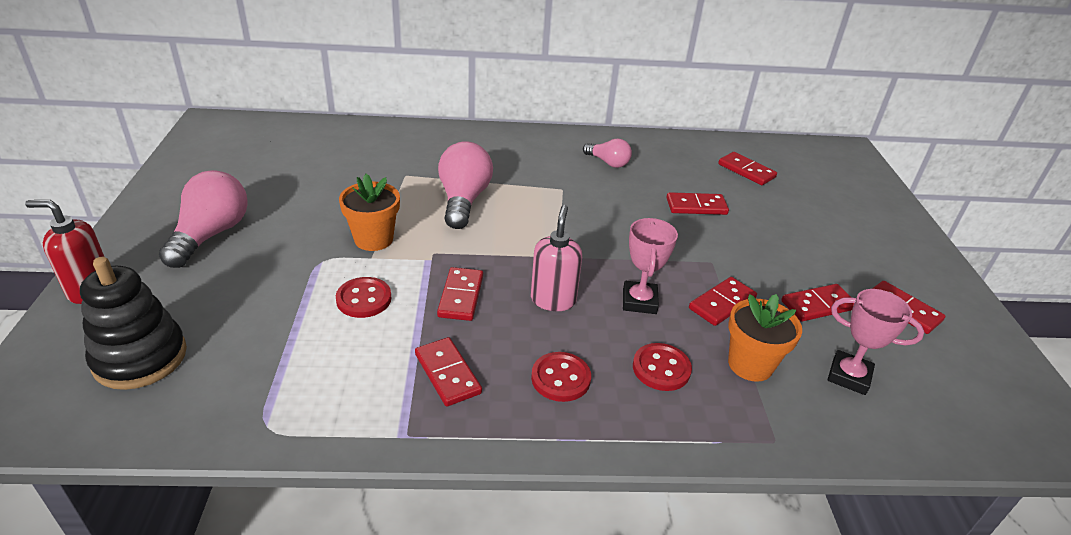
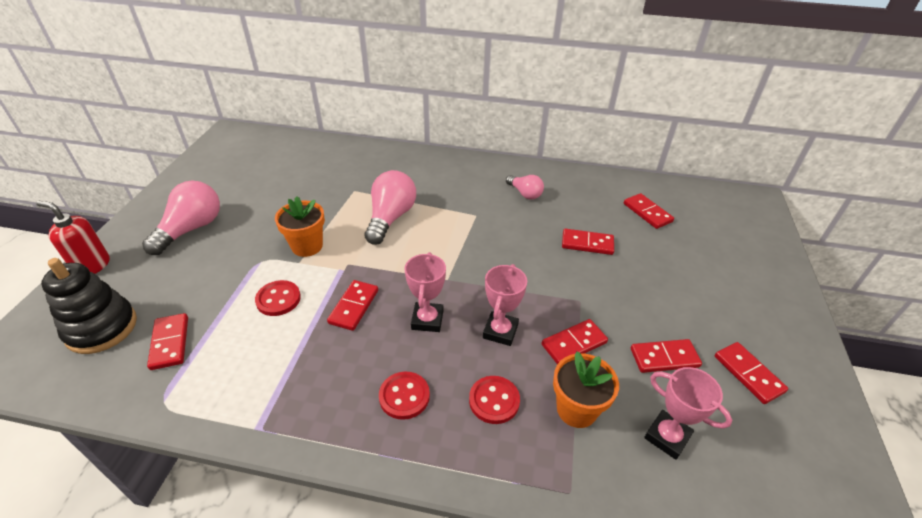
camera: 15 degrees right, 5 degrees up
red domino [415,337,482,406] -> red domino moved to [147,313,188,370]
pink soap dispenser [531,205,582,311] -> pink trophy [404,252,446,332]

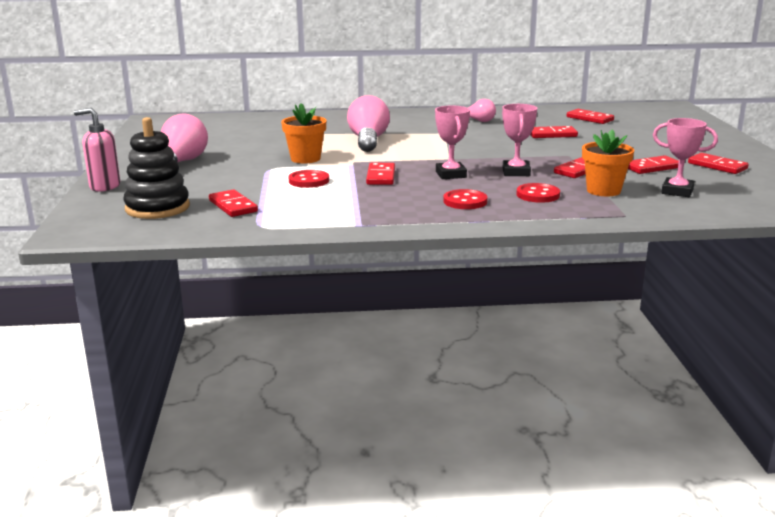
camera: 15 degrees left, 20 degrees down
red soap dispenser [36,201,110,274] -> pink soap dispenser [74,108,120,192]

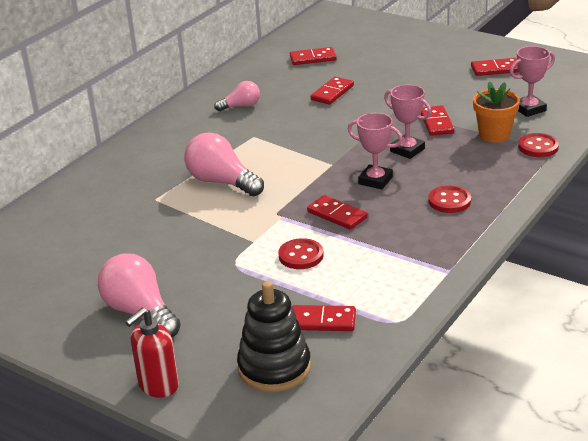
camera: 50 degrees left, 10 degrees up
pink soap dispenser [74,108,120,192] -> red soap dispenser [125,308,179,398]
orange flower pot [281,103,326,163] -> none
red button [516,183,560,203] -> red button moved to [518,133,559,157]
red domino [628,155,679,174] -> none

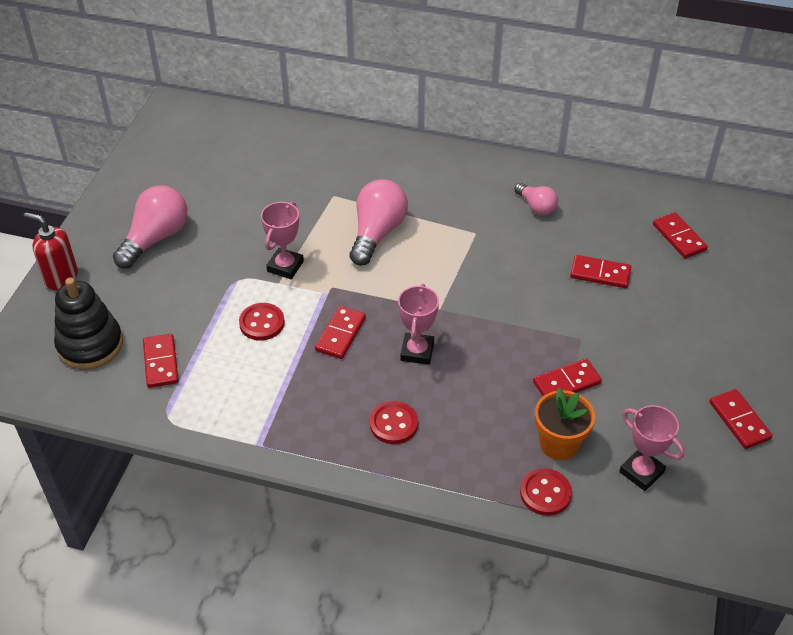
camera: 70 degrees right, 15 degrees up
pink trophy [384,84,432,159] -> pink trophy moved to [261,202,304,279]

